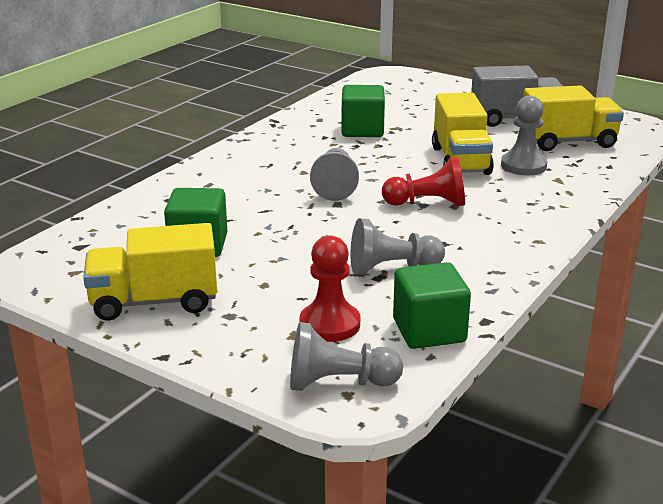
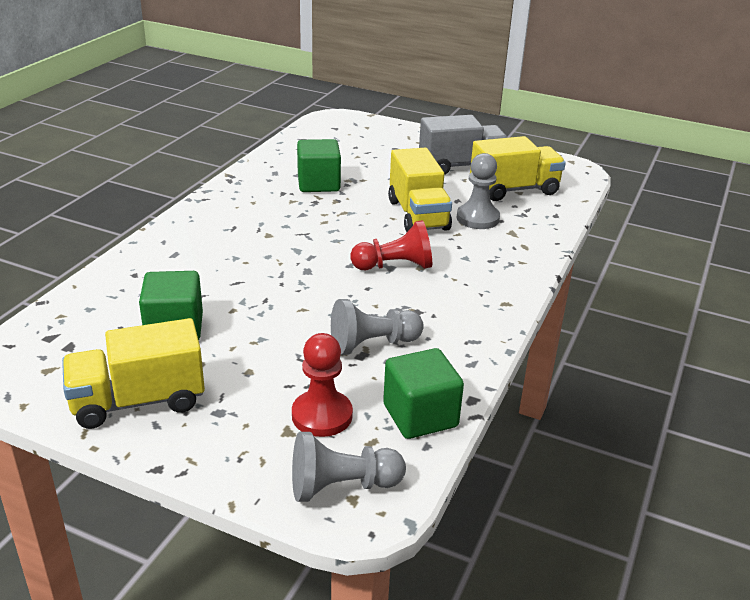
camera: 10 degrees left, 5 degrees up
grey pawn [310,148,359,201] -> none

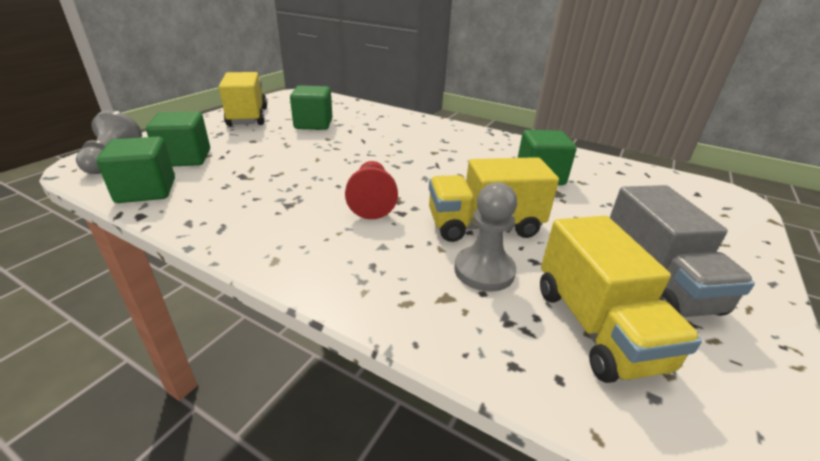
camera: 95 degrees right, 0 degrees up
red pawn [292,333,353,437] -> green cube [146,112,210,167]
grey pawn [331,299,424,355] -> none

